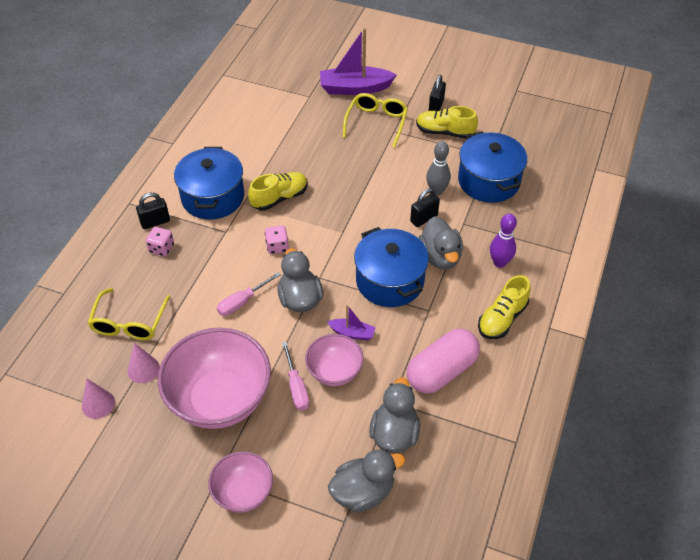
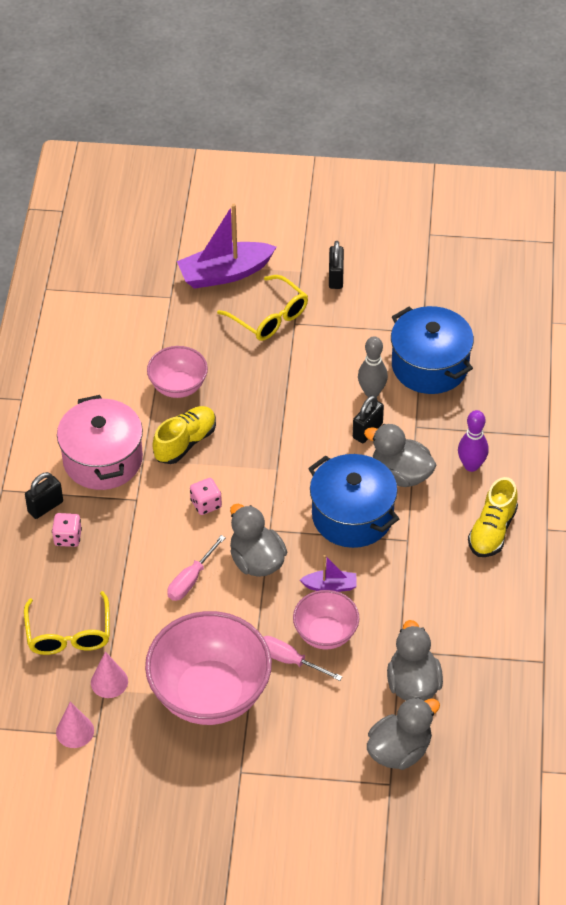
camera: 15 degrees left, 0 degrees up
blue pot [174,147,244,220] -> pink pot [57,395,143,490]
pink bowl [208,451,273,513] -> pink bowl moved to [147,346,208,398]
pink screwdriver [282,342,309,410] -> pink screwdriver turned 150 degrees clockwise [263,636,343,681]
yellow glasses [343,93,408,148] -> yellow glasses turned 135 degrees clockwise [217,275,308,341]
pink capsule [407,329,480,394] -> none
yellow shoe [416,106,478,138] -> none
grey duck [418,216,463,269] -> grey duck turned 150 degrees clockwise [364,424,436,487]

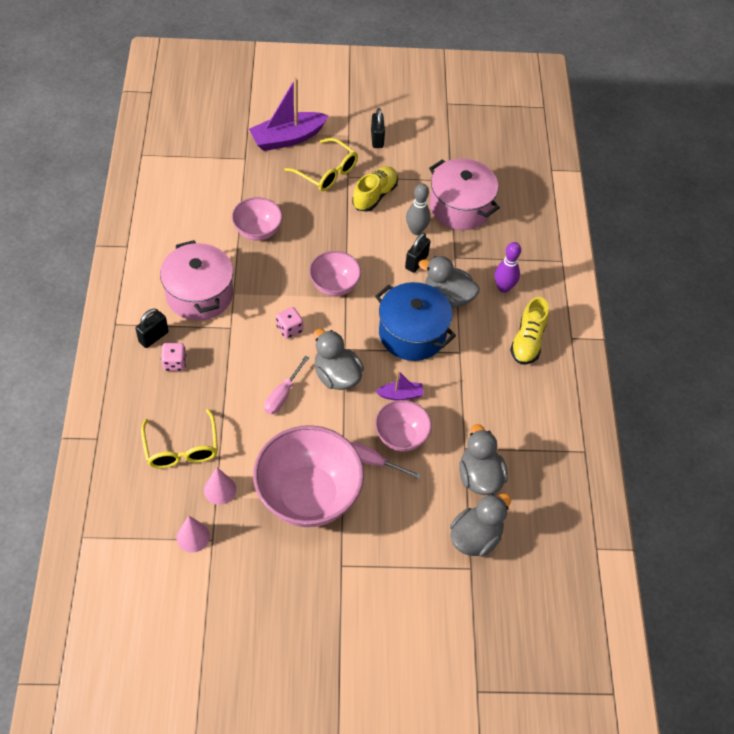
camera: 10 degrees left, 5 degrees up
yellow shoe [153,406,216,464] -> yellow shoe moved to [352,166,398,212]
blue pot [391,306,474,394] -> pink pot [429,159,500,230]
none -> pink bowl [309,251,361,296]

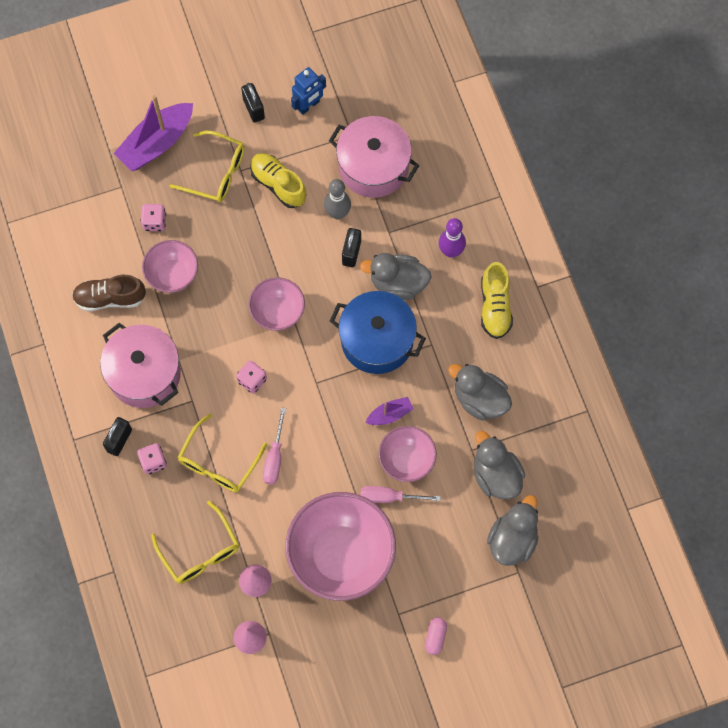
camera: 15 degrees left, 15 degrees up
grey duck [314,329,364,390] -> grey duck moved to [448,364,512,421]
yellow shoe [352,166,398,212] -> yellow shoe turned 60 degrees counterclockwise [250,153,306,208]
none -> brown shoe [72,275,146,311]
none -> pink dice [141,204,166,231]
none -> yellow glasses [178,414,267,492]
none -> blue robot [291,67,326,115]
none -> pink capsule [425,617,447,655]

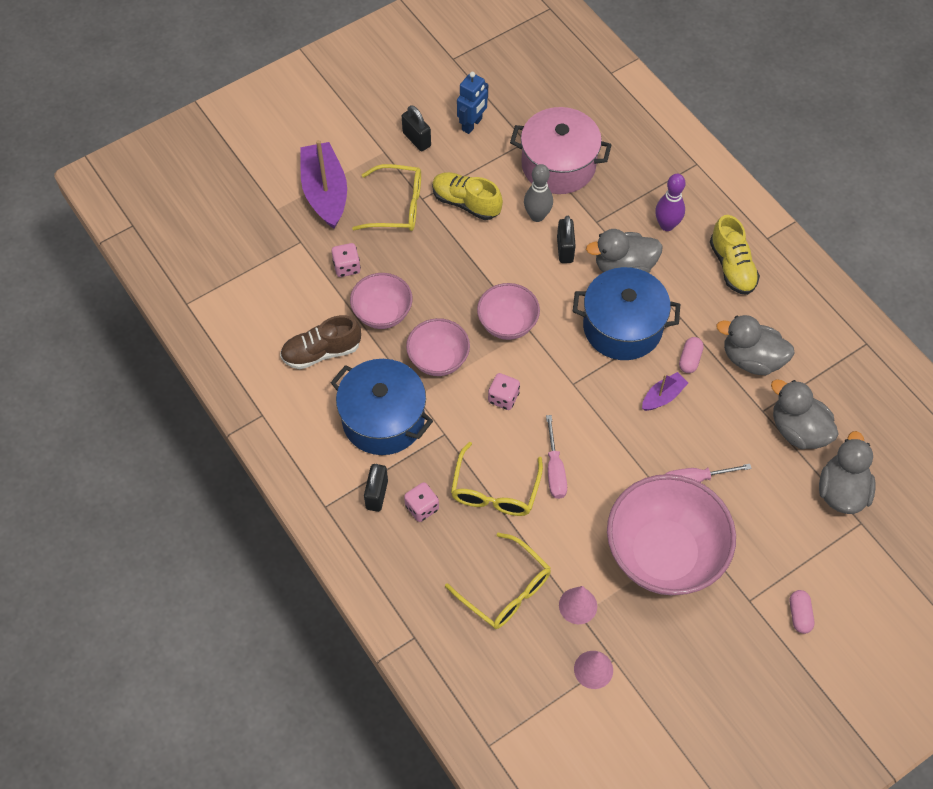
camera: 15 degrees left, 10 degrees down
pink pot [100,323,181,408] -> blue pot [330,359,433,455]
purple boat [113,95,193,172] -> purple boat turned 135 degrees clockwise [300,140,347,229]
pink bowl [378,426,437,482] -> pink bowl moved to [406,318,470,376]
none -> pink capsule [679,337,704,373]

